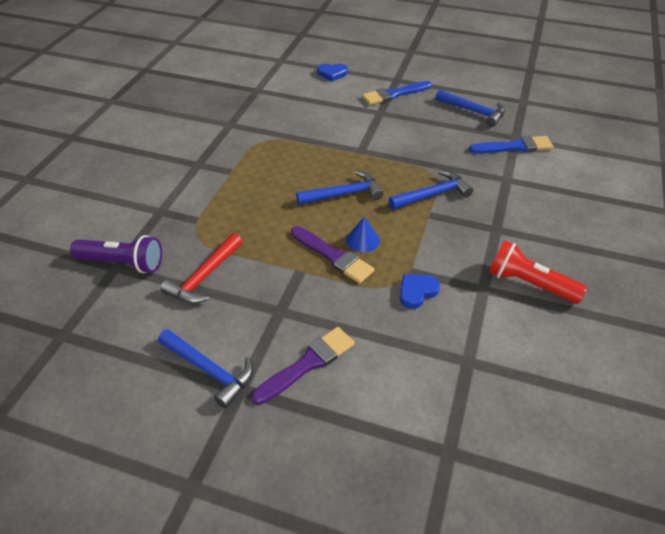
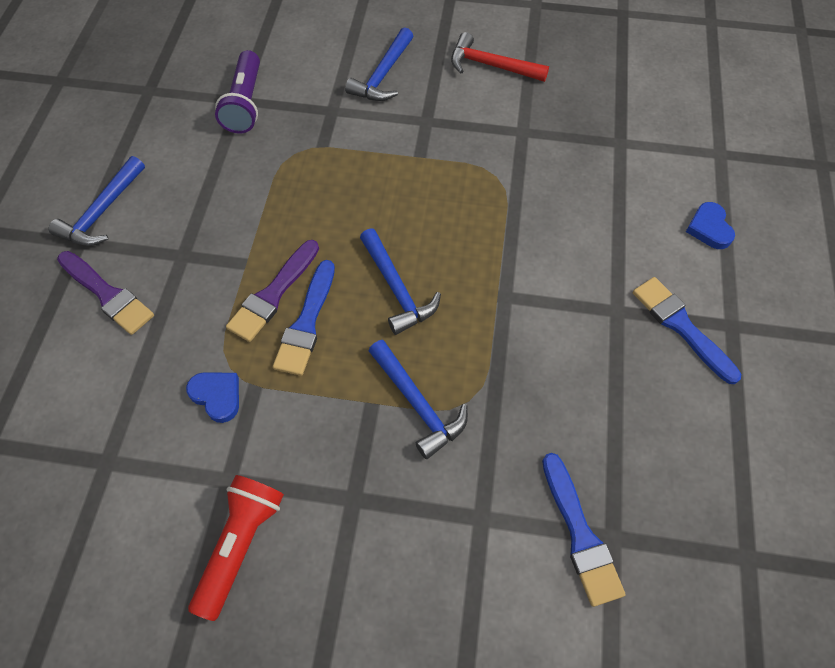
camera: 80 degrees right, 15 degrees up
red hammer [160,233,242,304] -> red hammer moved to [451,32,549,82]
blue cone [346,217,380,253] -> blue brush [273,260,335,376]
blue hammer [435,90,505,127] -> blue hammer moved to [345,27,413,101]

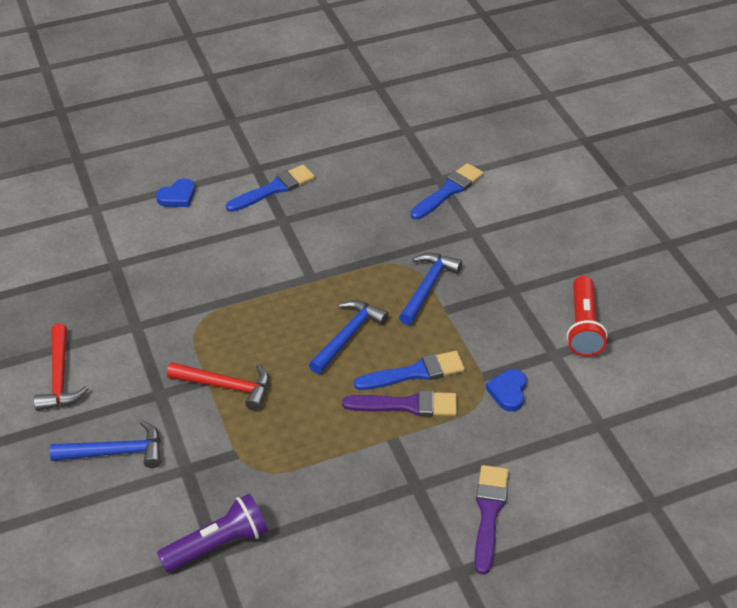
camera: 120 degrees left, 15 degrees down
blue hammer [49,156,145,246] -> none
red flashlight [188,475,284,621] -> red flashlight turned 75 degrees counterclockwise [567,276,608,357]
blue brush [633,277,741,384] -> blue brush turned 150 degrees counterclockwise [226,165,315,212]
none -> red hammer [167,362,269,411]

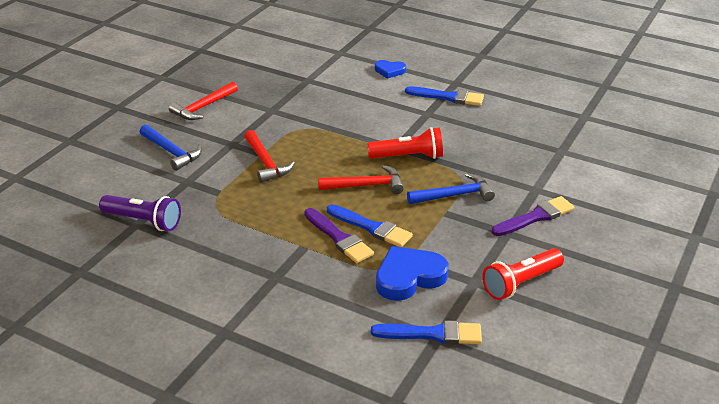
camera: 50 degrees right, 10 degrees down
blue hammer [309,300,389,374] -> red hammer [318,165,404,194]
blue brush [410,163,484,220] -> blue brush moved to [371,321,482,345]
purple brush [474,465,509,575] -> purple brush moved to [492,196,575,236]
blue heart [485,369,527,412] -> blue heart [376,246,449,301], size x1.77
none -> red flashlight [367,127,443,159]

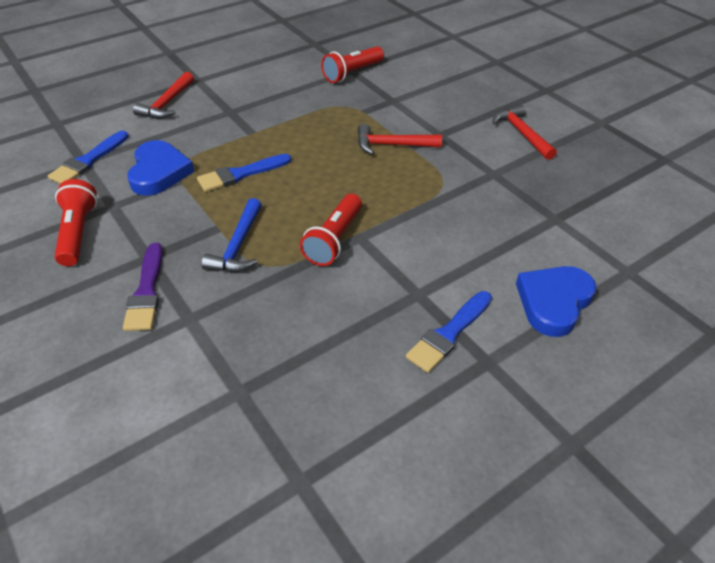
camera: 115 degrees right, 10 degrees up
purple flashlight [99,195,181,231] -> red flashlight [321,46,384,83]
blue hammer [140,125,202,171] -> none
purple brush [305,208,374,263] -> none
red hammer [318,165,404,194] -> red hammer moved to [133,72,194,119]
blue heart [375,60,406,79] -> blue heart [516,266,596,337], size x1.77

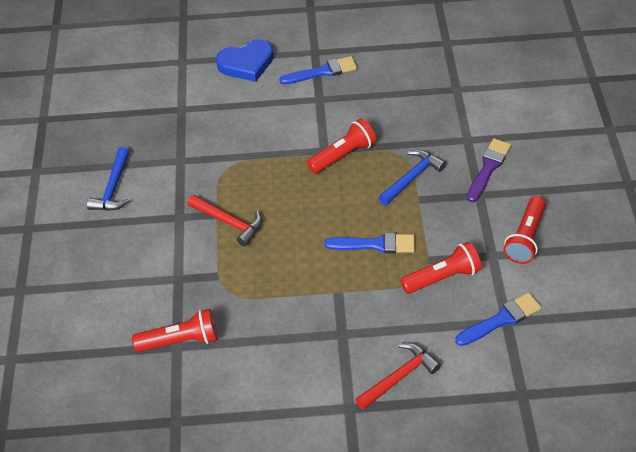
camera: 145 degrees left, 5 degrees up
blue heart [127,140,194,196] -> red flashlight [400,242,482,294]
red hammer [492,105,557,160] -> blue hammer [87,147,130,211]

